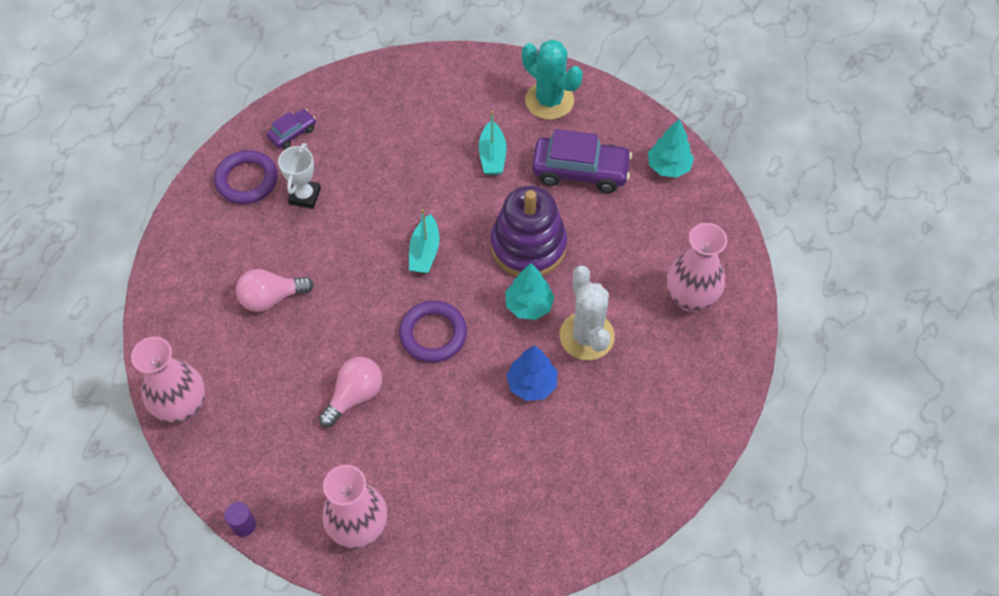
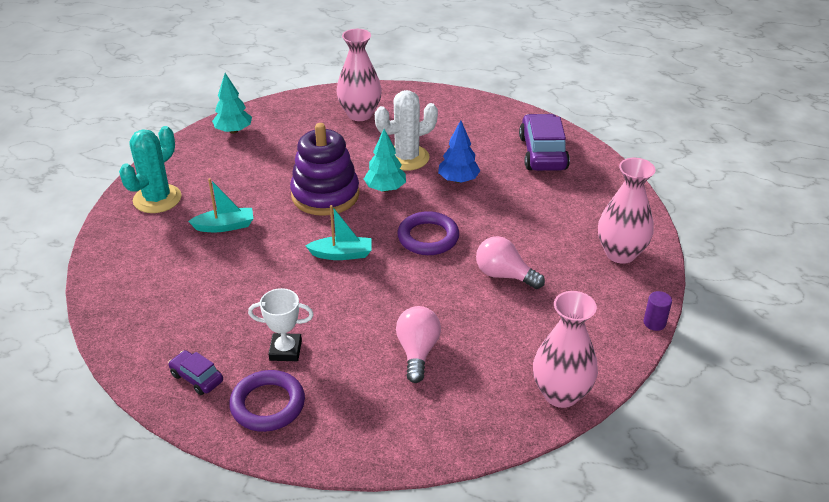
camera: 100 degrees left, 20 degrees down
pink light bulb [236,269,314,312] -> pink light bulb turned 150 degrees counterclockwise [396,306,441,383]
purple car [532,129,632,193] -> purple car moved to [519,114,570,171]

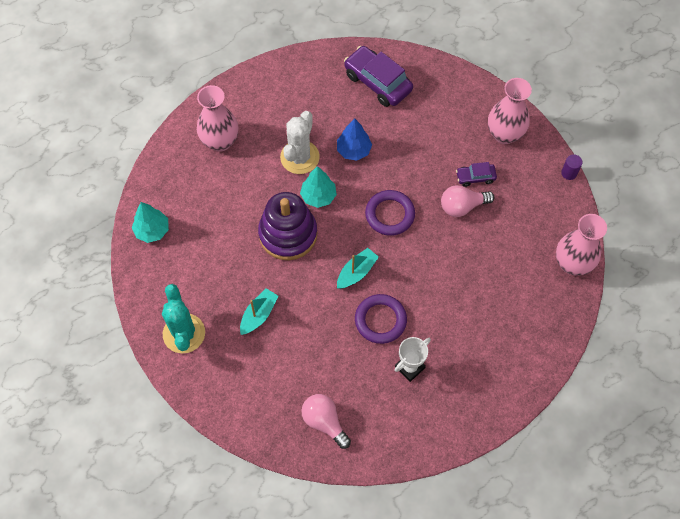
camera: 45 degrees left, 25 degrees up
purple car [168,350,223,395] -> purple car moved to [456,162,497,187]
purple ring [229,370,305,432] -> purple ring moved to [355,294,407,344]
pink light bulb [396,306,441,383] -> pink light bulb moved to [302,394,351,449]

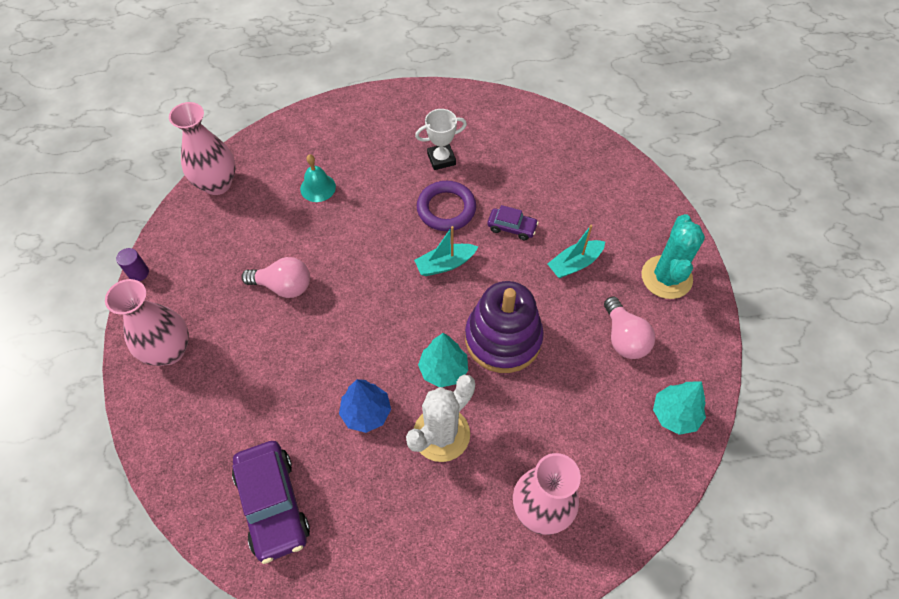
camera: 155 degrees left, 5 degrees down
pink light bulb [302,394,351,449] -> pink light bulb moved to [604,296,655,359]
purple ring [365,190,415,236] -> none
purple car [456,162,497,187] -> purple car moved to [488,205,539,241]
none -> turquoise bell [300,154,336,202]

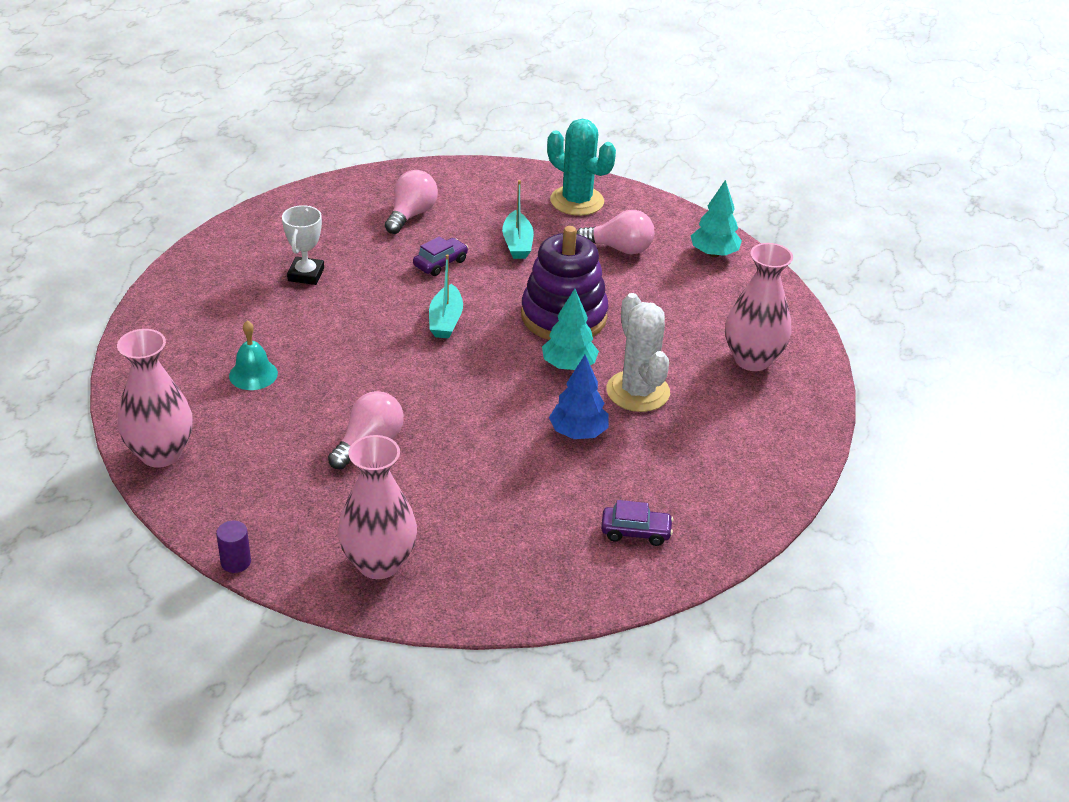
camera: 65 degrees left, 20 degrees down
purple car [232,441,310,564] -> purple car [601,500,673,546], size x0.52
purple ring [417,181,476,231] -> none
none -> pink light bulb [385,170,438,234]

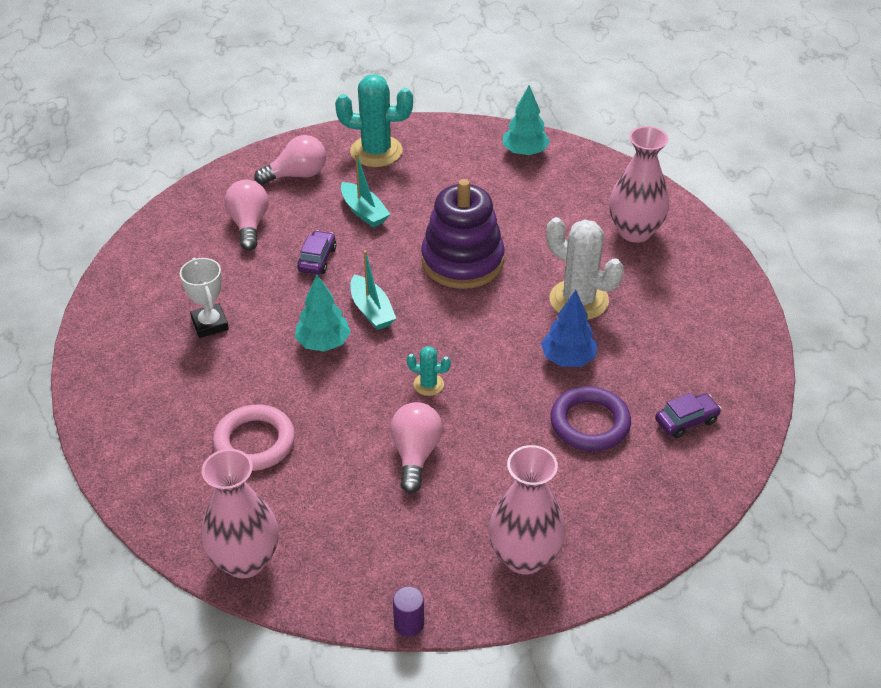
camera: 30 degrees left, 5 degrees up
turquoise bell [229,321,278,390] -> pink ring [213,405,295,471]
turquoise tree [542,289,599,370] -> turquoise tree moved to [295,275,351,352]
pink light bulb [577,210,655,254] -> pink light bulb moved to [254,135,326,185]
none -> turquoise cactus [407,346,451,396]
none -> purple ring [550,386,631,451]

